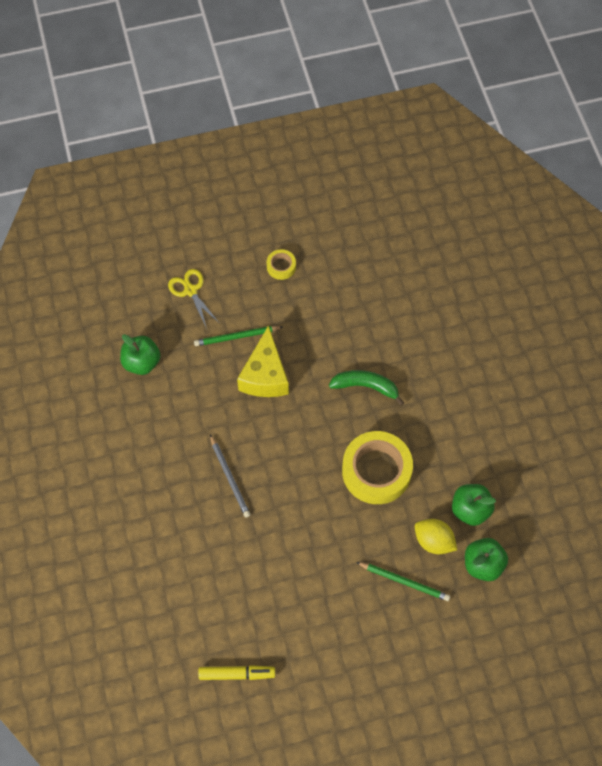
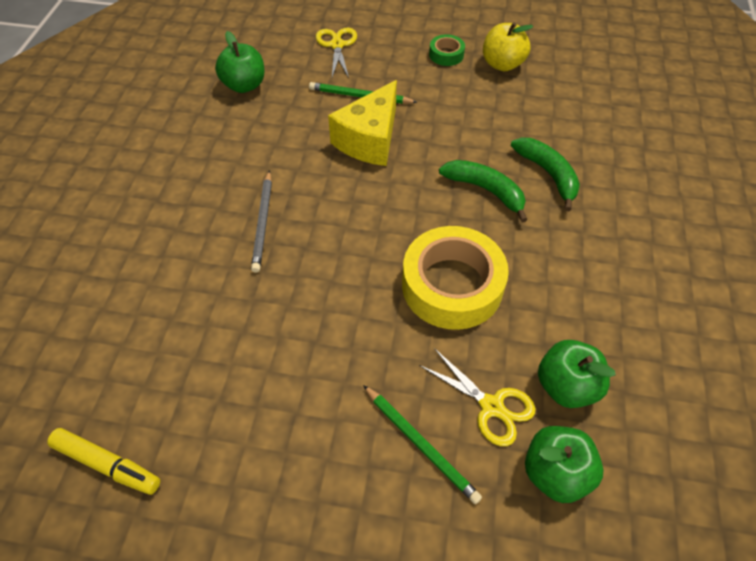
camera: 25 degrees right, 10 degrees down
yellow tape [267,249,296,280] -> green tape [429,34,465,66]
yellow lemon [415,519,457,554] -> yellow scissors [419,348,536,446]
none -> yellow apple [483,22,533,72]
none -> green banana [511,137,580,211]

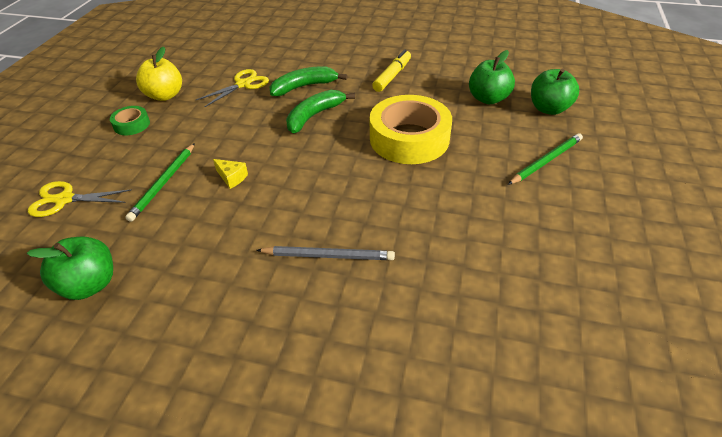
camera: 85 degrees left, 10 degrees down
yellow marker [47,428,160,495] -> yellow marker moved to [372,50,411,92]
yellow cheese [328,80,397,166] -> yellow cheese [213,159,248,189], size x0.41
yellow scissors [419,348,536,446] -> yellow scissors moved to [196,69,269,107]

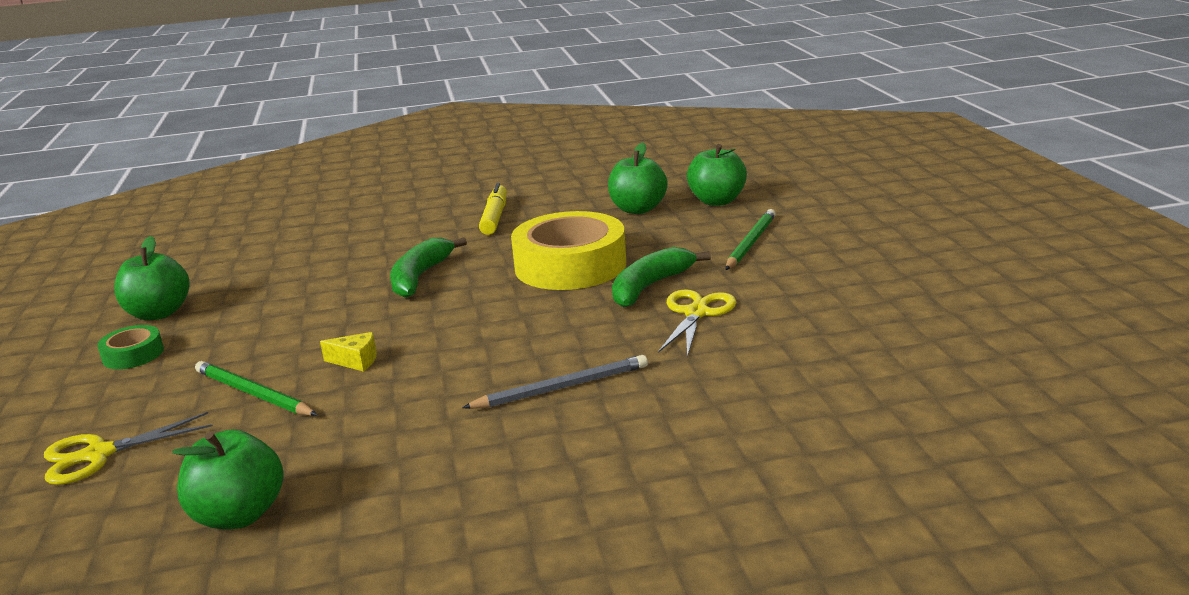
camera: 25 degrees left, 20 degrees down
green pencil [125,143,195,222] -> green pencil turned 135 degrees clockwise [195,361,317,416]
yellow apple [136,47,182,101] -> green apple [114,236,190,320]
yellow scissors [196,69,269,107] -> yellow scissors moved to [658,289,736,357]
green banana [270,66,347,96] -> green banana moved to [612,247,711,307]

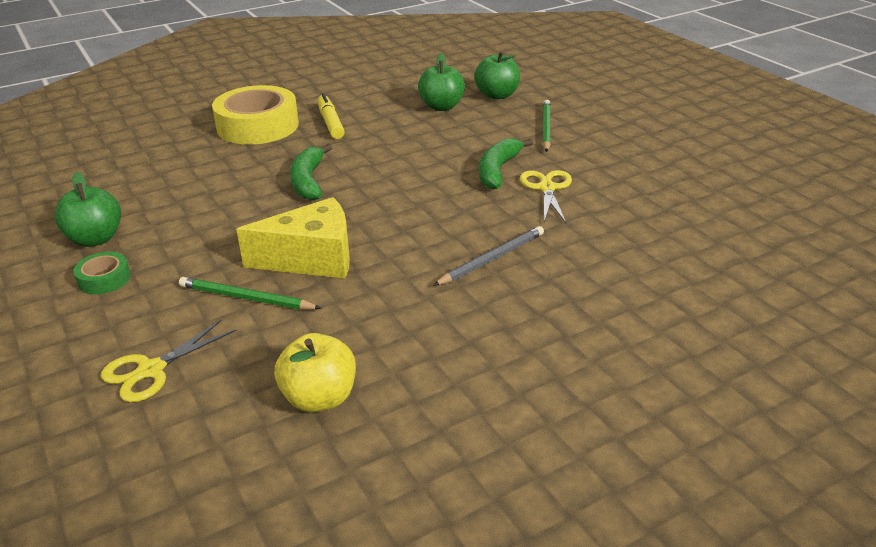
camera: 20 degrees left, 10 degrees up
green apple [172,429,284,529] -> yellow apple [275,333,356,412]
yellow cheese [320,332,377,372] -> yellow cheese [236,197,350,278], size x2.46
yellow tape [511,211,626,290] -> yellow tape moved to [212,85,299,145]

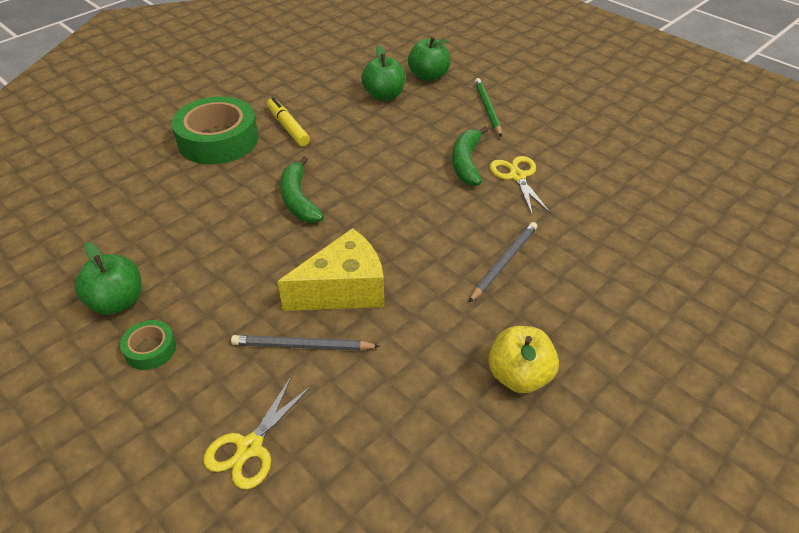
camera: 15 degrees left, 10 degrees up
green pencil [179,277,321,310] -> grey pencil [231,335,380,351]
yellow tape [212,85,299,145] -> green tape [172,96,258,164]
yellow apple [275,333,356,412] -> yellow apple moved to [488,326,559,393]

